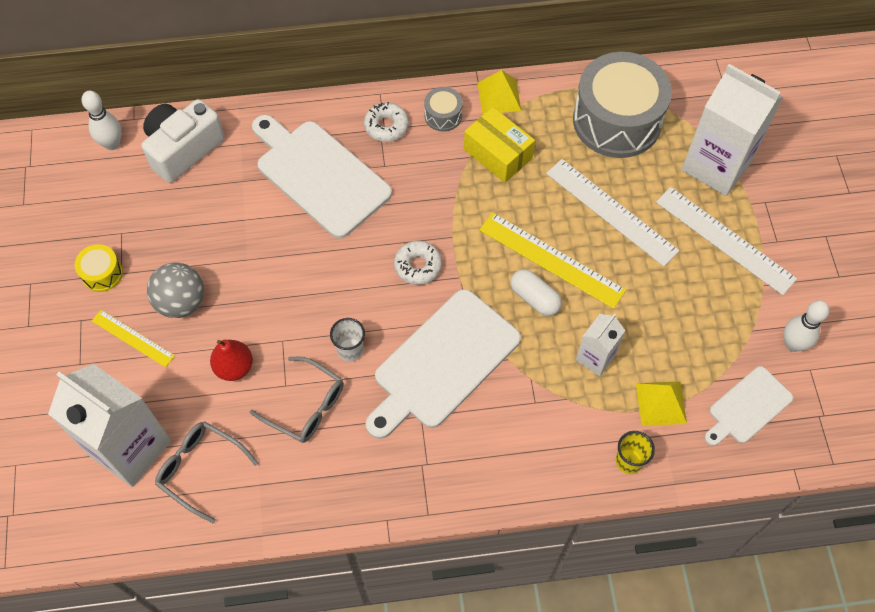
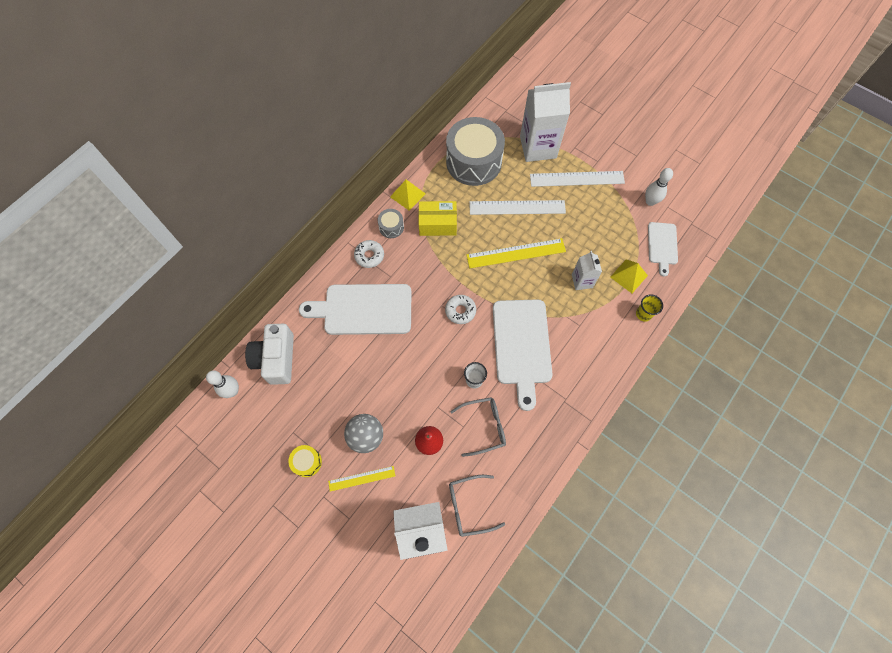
camera: 45 degrees left, 5 degrees up
white capsule [511,269,562,316] -> none

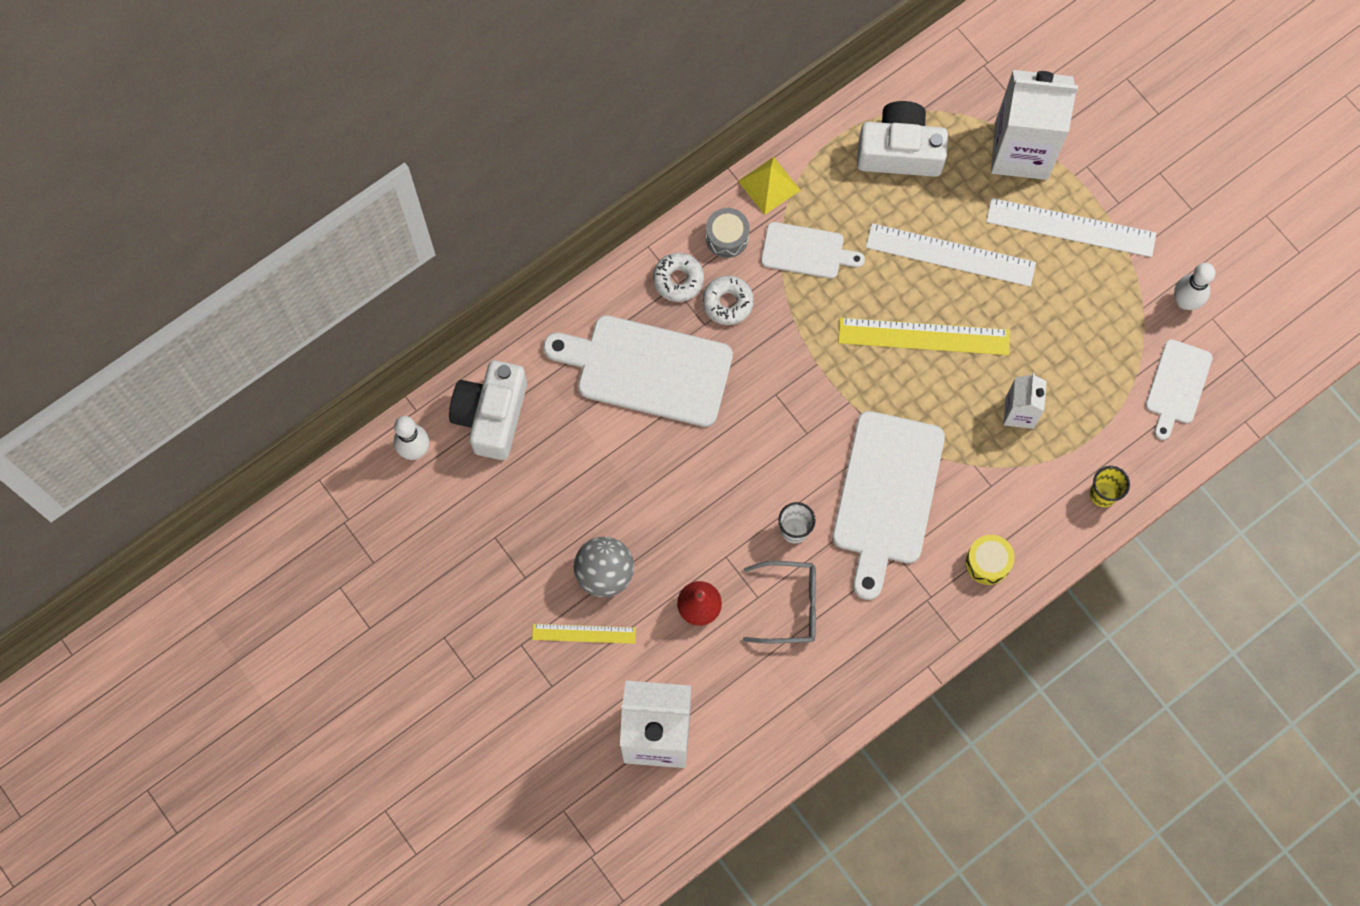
camera: 15 degrees right, 5 degrees up
yellow drum [288,445,322,477] -> yellow drum moved to [965,535,1015,585]
yellow box [418,201,457,236] -> white cutting board [761,222,865,278]
white donut [445,295,476,324] -> white donut moved to [702,276,754,325]
grey drum [446,117,505,186] -> white camera [857,101,948,177]
grey glasses [449,475,505,537] -> none
yellow pyramid [610,259,648,293] -> none

